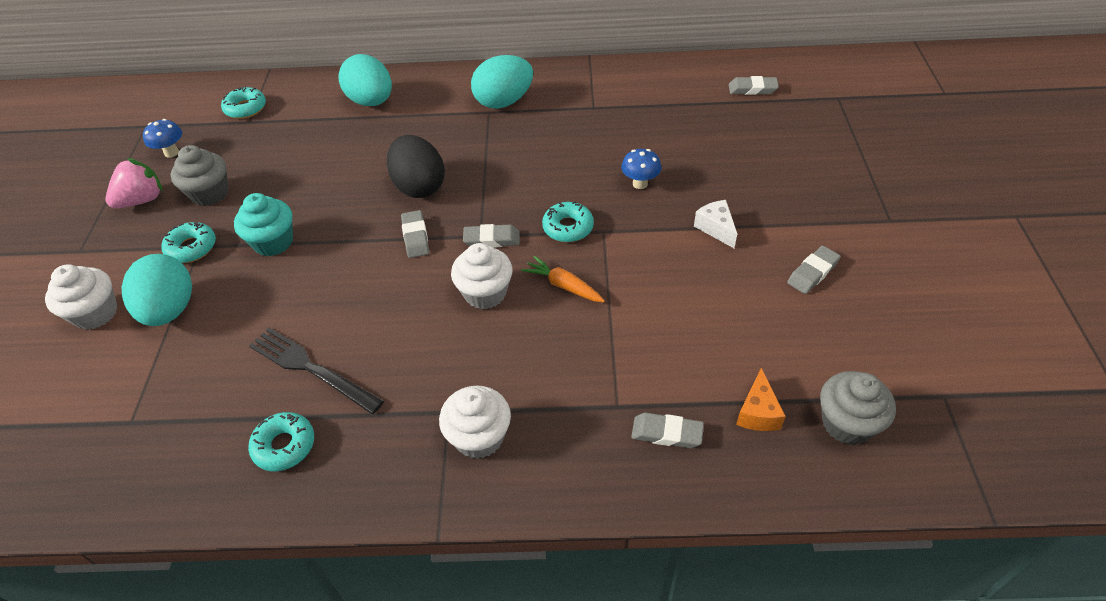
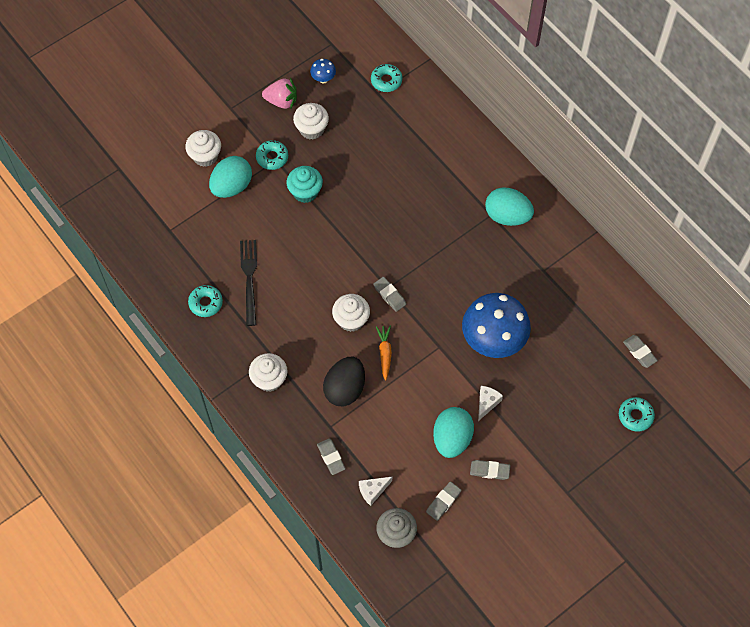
camera: 50 degrees right, 15 degrees up
grey cupcake [171,145,229,206] -> white cupcake [293,103,329,139]
turquoise egg [338,54,392,106] -> turquoise egg moved to [433,407,474,458]
black egg [387,135,445,198] -> black egg moved to [323,357,365,406]
grey eraser [401,210,429,258] -> grey eraser moved to [426,482,461,521]
turquoise donut [542,201,594,242] -> turquoise donut moved to [619,397,655,432]
blue mushroom [621,149,661,189] -> blue mushroom [462,293,531,358], size x2.41
orange cheese [736,368,786,431] -> white cheese [359,477,392,506]

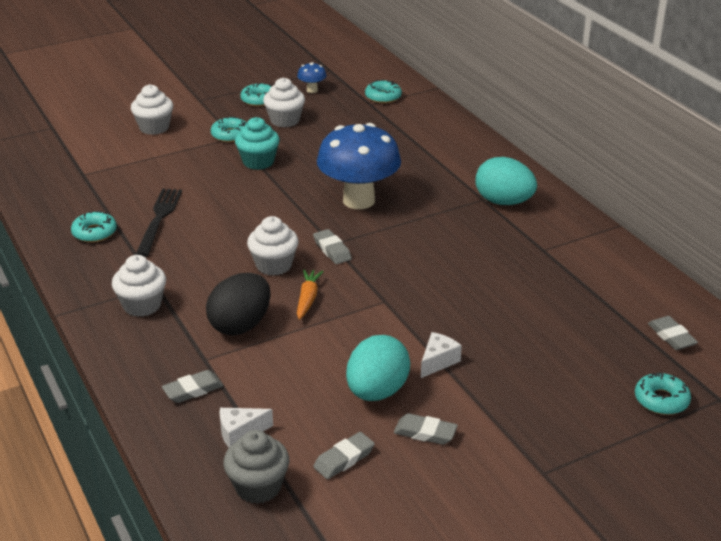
camera: 10 degrees right, 30 degrees down
turquoise egg [209,156,252,198] -> none
pink strawberry [262,78,297,109] -> turquoise donut [240,83,272,107]
grey eraser [317,438,346,475] -> grey eraser turned 75 degrees clockwise [162,370,223,403]
blue mushroom [462,293,531,358] -> blue mushroom moved to [317,123,401,209]

